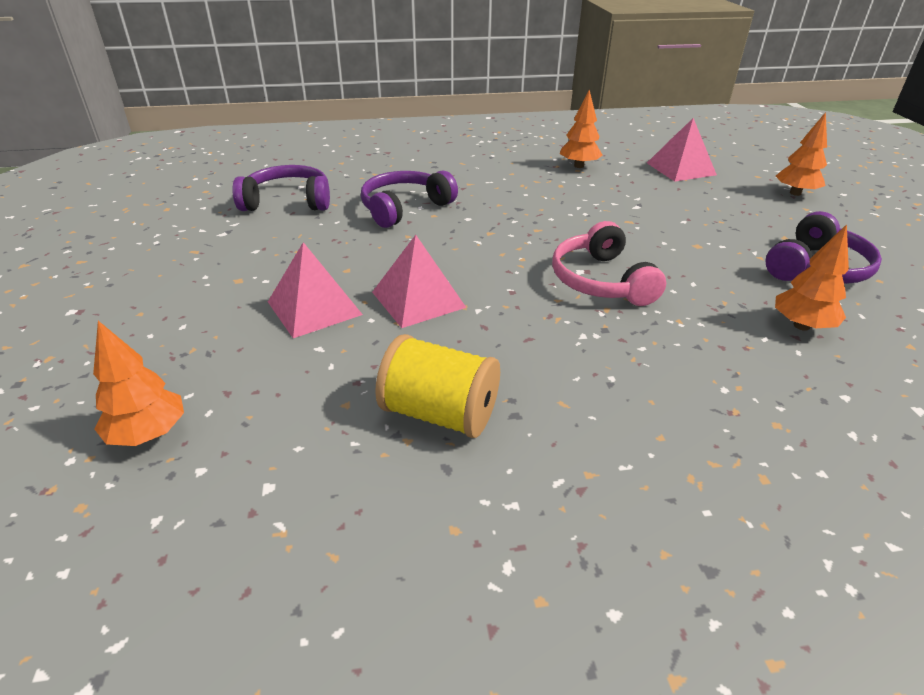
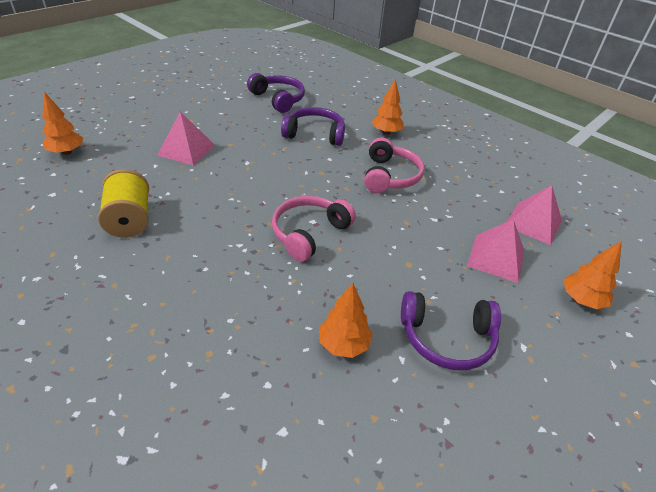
camera: 50 degrees right, 5 degrees up
pink pyramid [372,235,466,328] -> pink pyramid moved to [467,219,524,283]
orange tree [560,90,603,168] -> orange tree moved to [372,79,404,135]
none -> pink headphones [364,138,425,193]

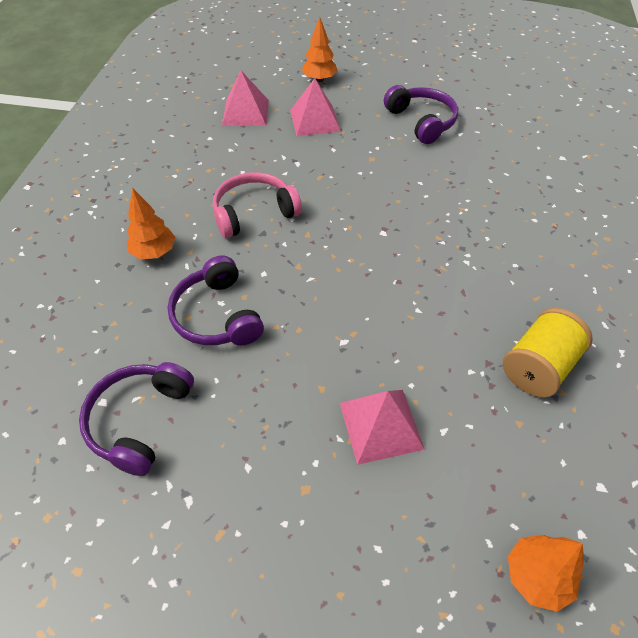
camera: 120 degrees left, 10 degrees up
pink headphones [272,196,356,262] -> none
orange tree [319,283,373,358] -> none

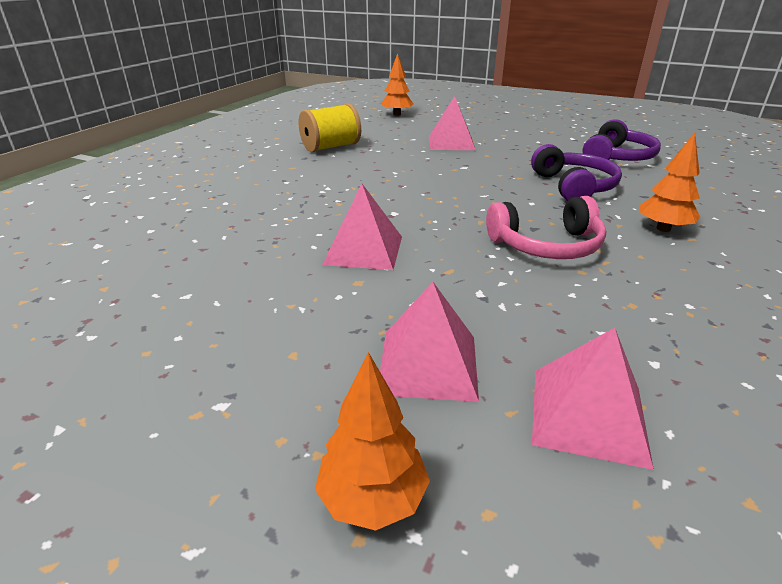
camera: 165 degrees left, 20 degrees down
purple headphones [384,85,458,144] -> none
none -> pink pyramid [322,183,402,270]

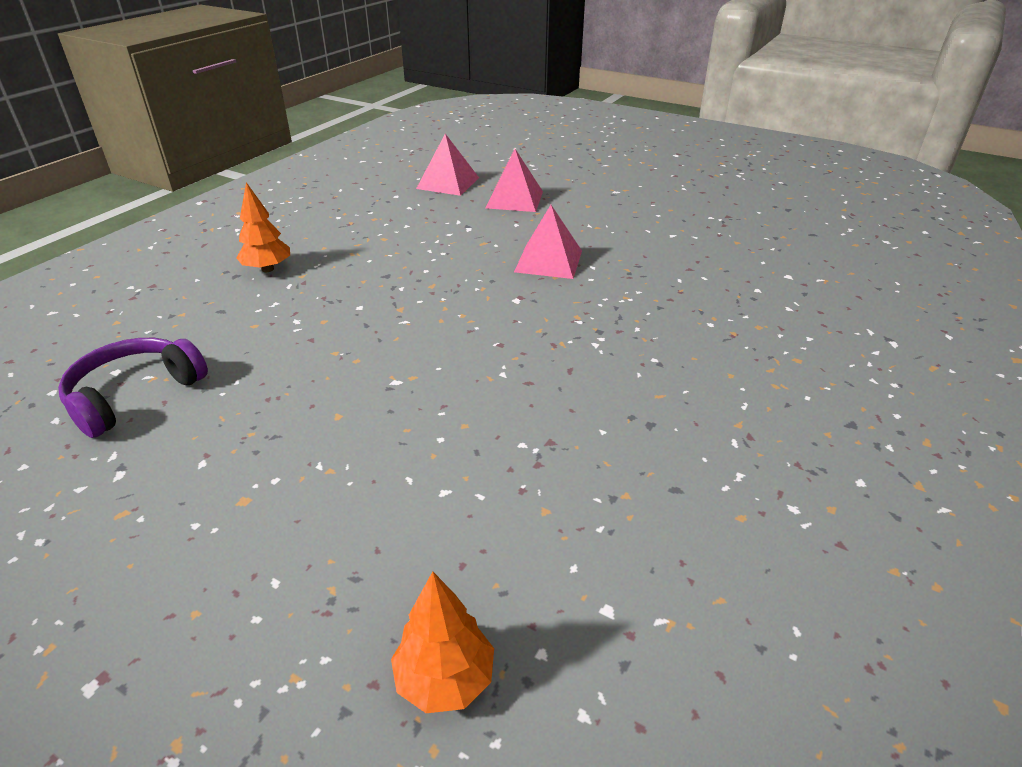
camera: 175 degrees left, 5 degrees up
yellow spool [299,103,361,152] -> none
orange tree [315,352,430,531] -> none
pink pyramid [429,96,476,150] -> none
pink headphones [486,196,606,259] -> none
purple headphones [531,144,622,201] -> none

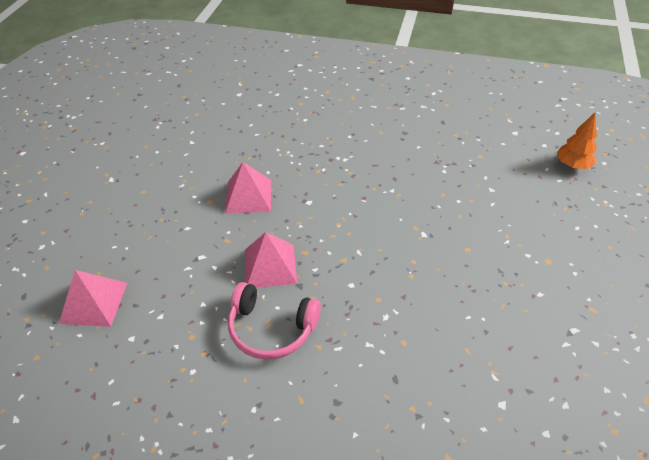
camera: 105 degrees left, 10 degrees up
purple headphones [58,338,208,438] -> none
orange tree [236,182,290,272] -> none
pink pyramid [486,149,543,212] -> pink pyramid moved to [245,232,297,288]
none -> pink headphones [228,282,321,360]

